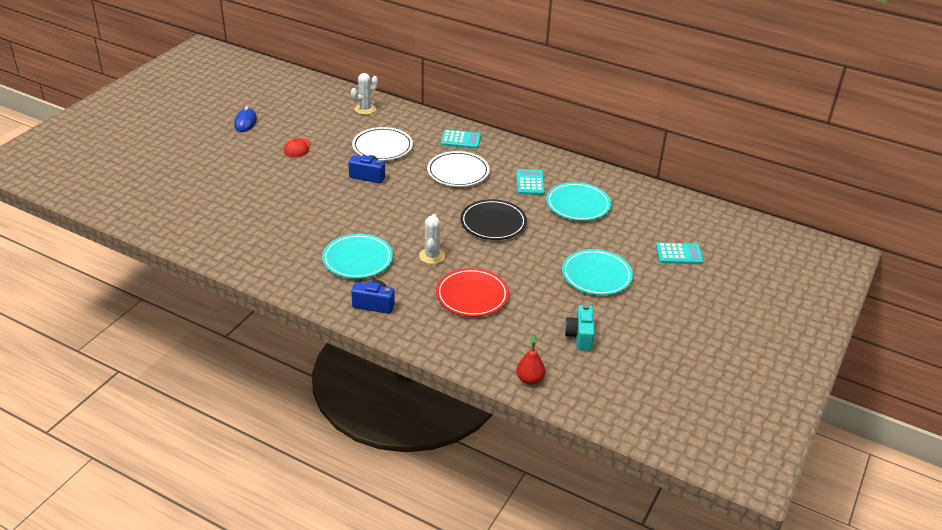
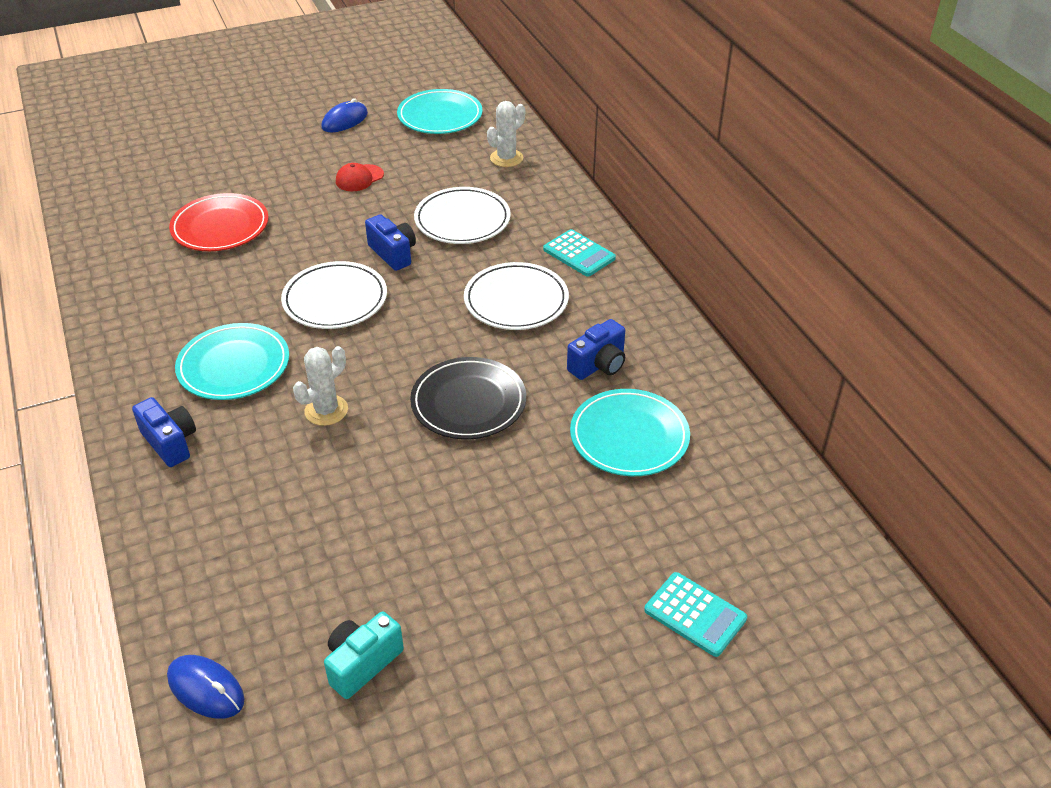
camera: 40 degrees right, 5 degrees up
white cactus [351,73,378,115] -> white cactus turned 45 degrees counterclockwise [487,101,525,167]
red plate [436,268,509,317] -> red plate moved to [169,193,269,251]
turquoise calculator [516,169,545,195] -> blue camera [567,319,625,380]
red pear [516,334,545,385] -> blue mouse [167,655,245,719]
turquoise plate [562,249,633,295] -> turquoise plate moved to [397,89,482,134]
none -> white plate [281,261,387,329]

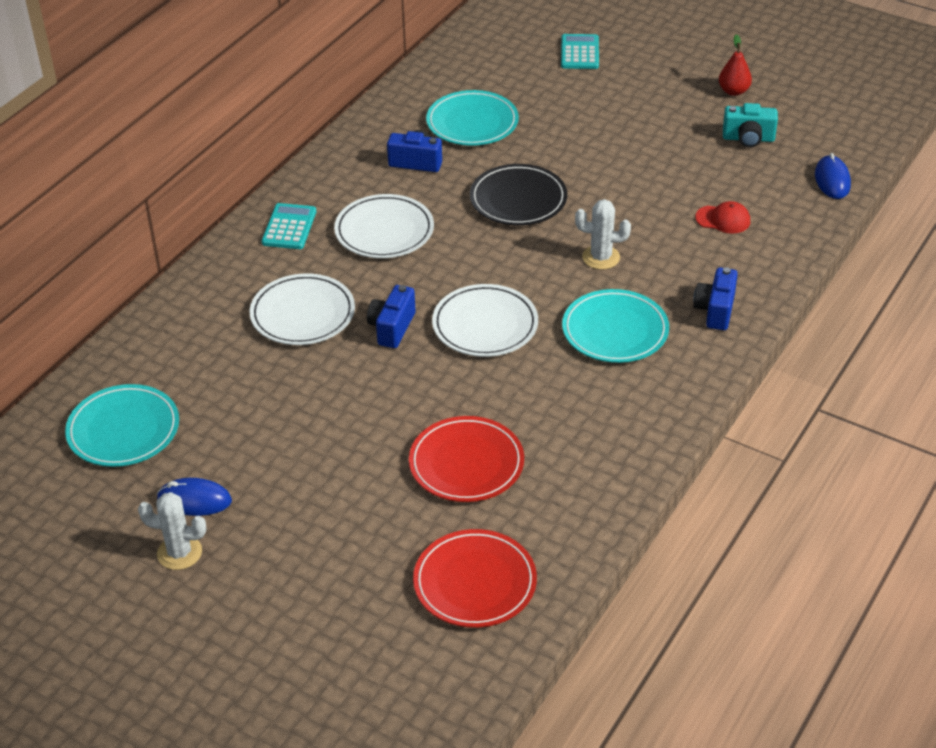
camera: 125 degrees left, 0 degrees up
red cap [336,163,384,191] -> red cap moved to [695,201,750,234]
white cactus [487,101,525,167] -> white cactus moved to [138,492,206,570]
none -> red plate [413,529,537,628]
none -> red pear [719,34,752,96]

